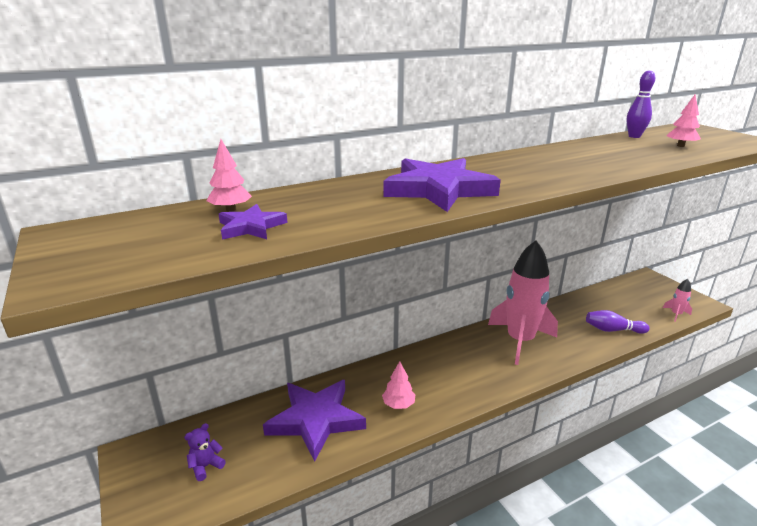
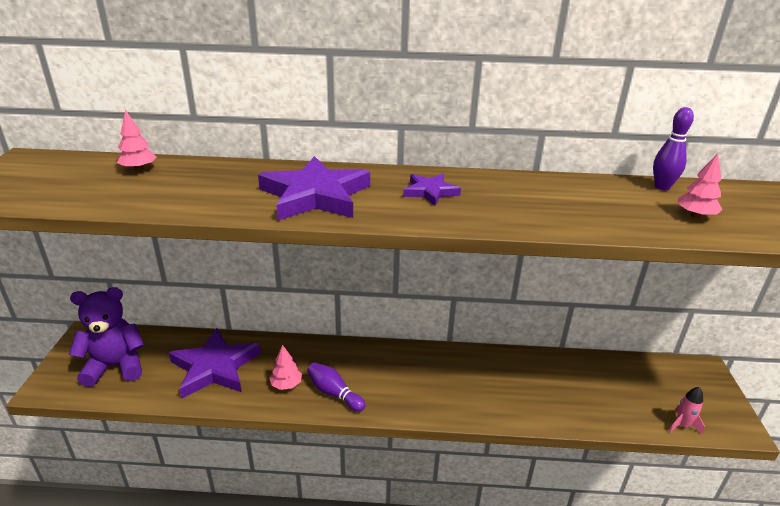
camera: 30 degrees right, 5 degrees up
purple teddy bear [184,423,226,481] -> purple teddy bear [69,287,144,387], size x2.27
purple star [219,204,288,240] -> purple star moved to [403,174,461,206]
pink rocket [488,240,558,365] -> none
purple bowling pin [586,310,650,334] -> purple bowling pin moved to [307,362,366,412]

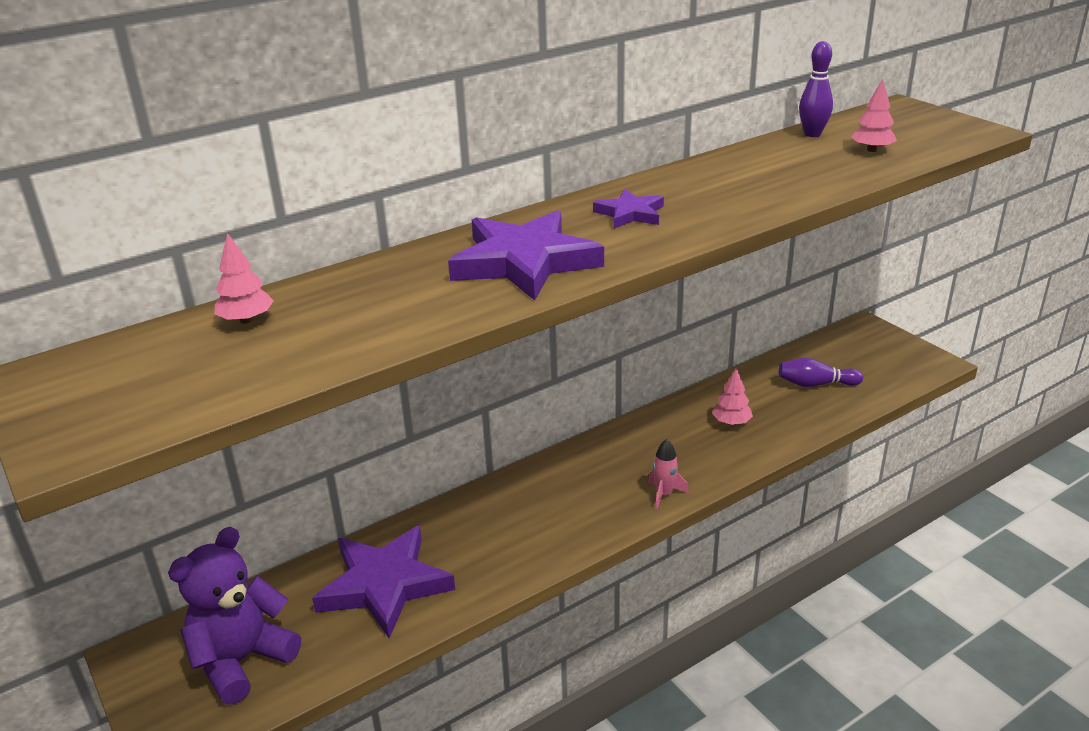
camera: 35 degrees left, 0 degrees up
pink tree [269,345,302,390] -> pink tree moved to [712,368,753,425]
purple bowling pin [307,362,366,412] -> purple bowling pin moved to [779,358,863,387]
pink rocket [669,387,705,434] -> pink rocket moved to [648,439,689,509]

